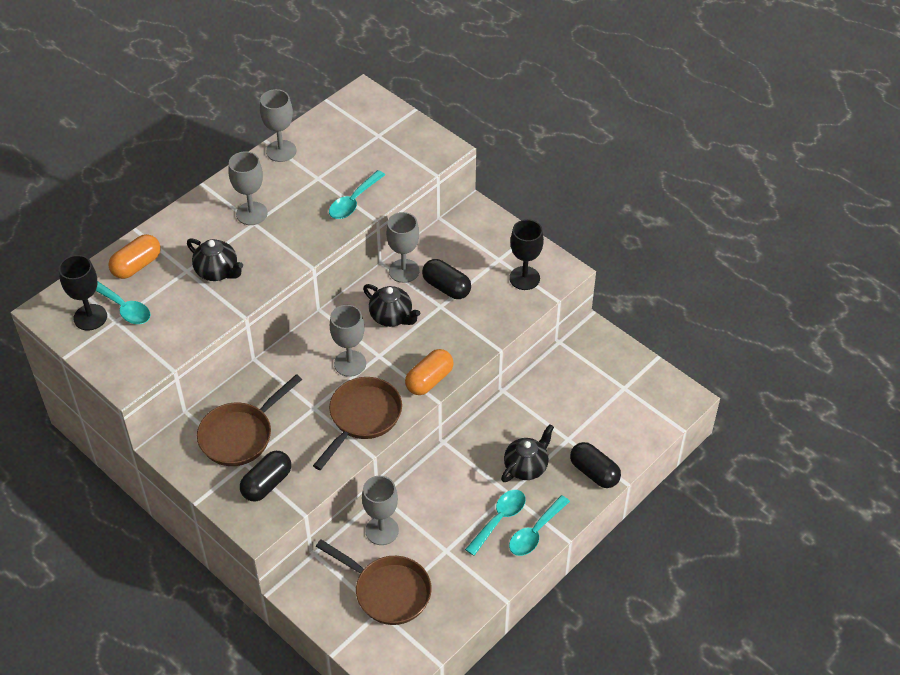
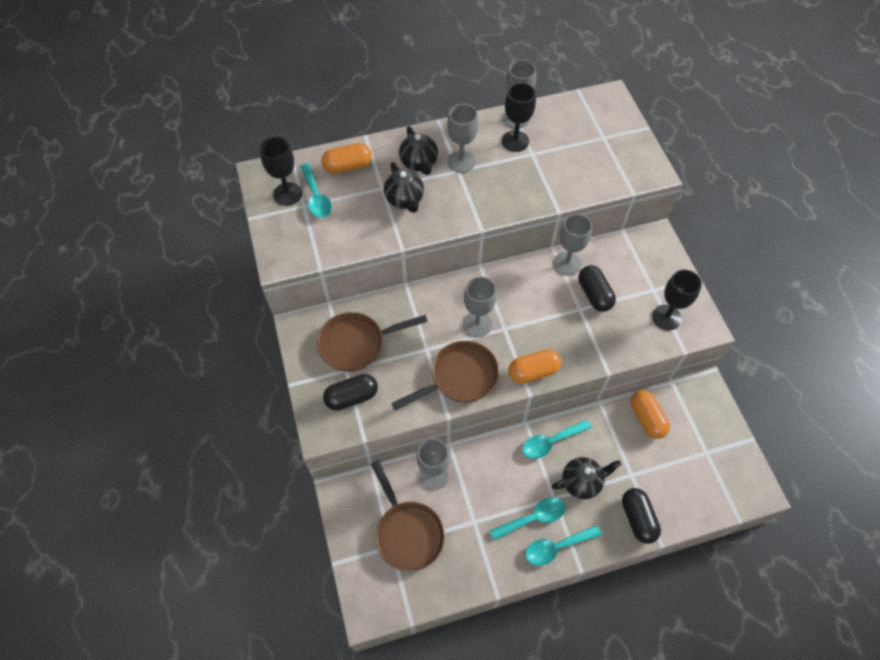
camera: 30 degrees right, 10 degrees up
turquoise spoon [329,170,385,219] -> turquoise spoon moved to [522,420,591,459]
black teapot [363,284,420,327] -> black teapot moved to [399,126,438,175]
none -> black goblet [502,83,536,152]
none -> orange capsule [631,390,670,439]

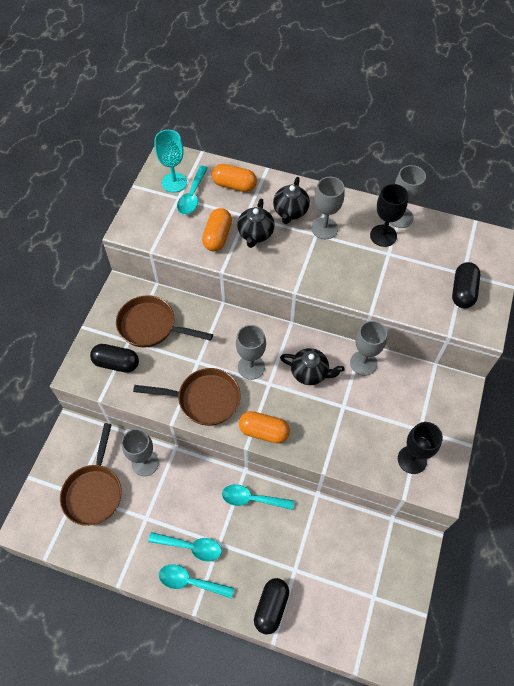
camera: 35 degrees right, 0 degrees up
black goblet [260,137,302,206] -> turquoise goblet [155,130,187,193]
black teapot [552,457,621,499] -> black teapot moved to [280,348,345,385]
black capsule [578,265,616,312] -> black capsule moved to [452,262,480,308]
orange capsule [631,390,670,439] -> orange capsule moved to [202,208,232,251]

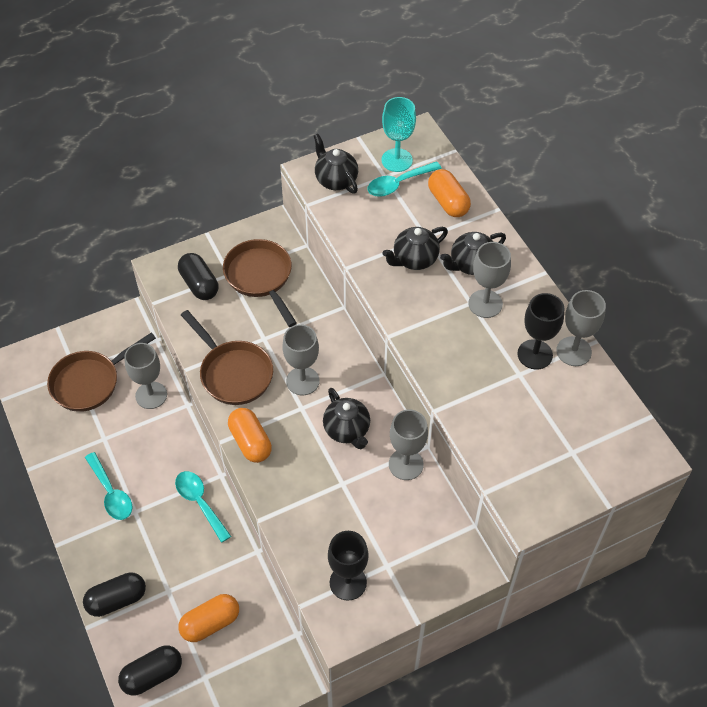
camera: 45 degrees right, 5 degrees down
turquoise spoon [159,564,234,599] -> none
orange capsule [202,208,232,251] -> orange capsule moved to [178,594,239,642]
black capsule [452,262,480,308] -> black capsule moved to [118,645,182,696]
none -> black teapot [314,134,358,194]

